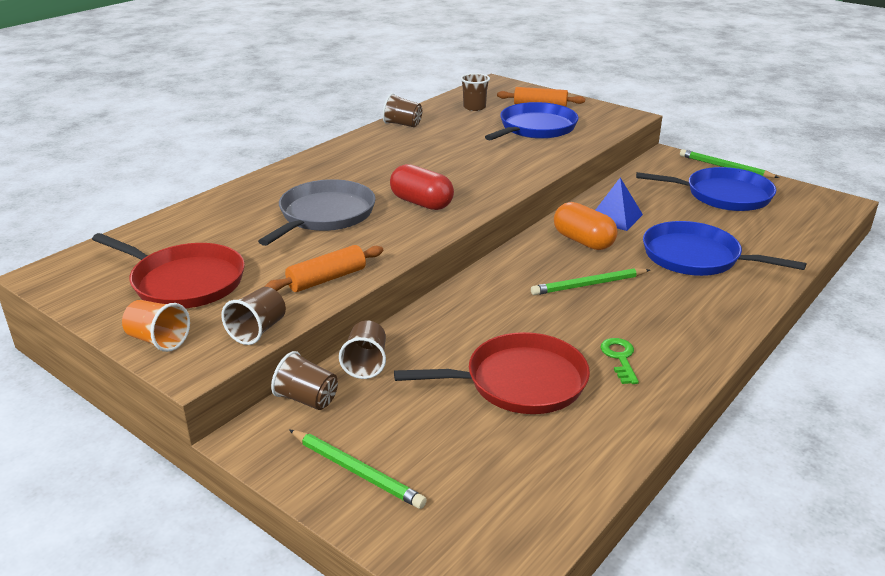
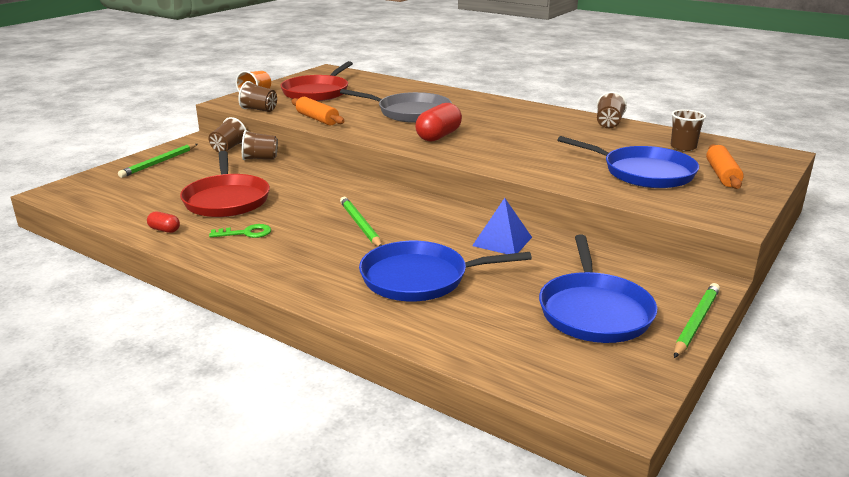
camera: 85 degrees right, 5 degrees down
orange capsule [554,202,617,250] -> none
blue pan [643,221,806,276] -> blue pan turned 120 degrees counterclockwise [359,241,532,301]
none -> red capsule [147,211,180,233]

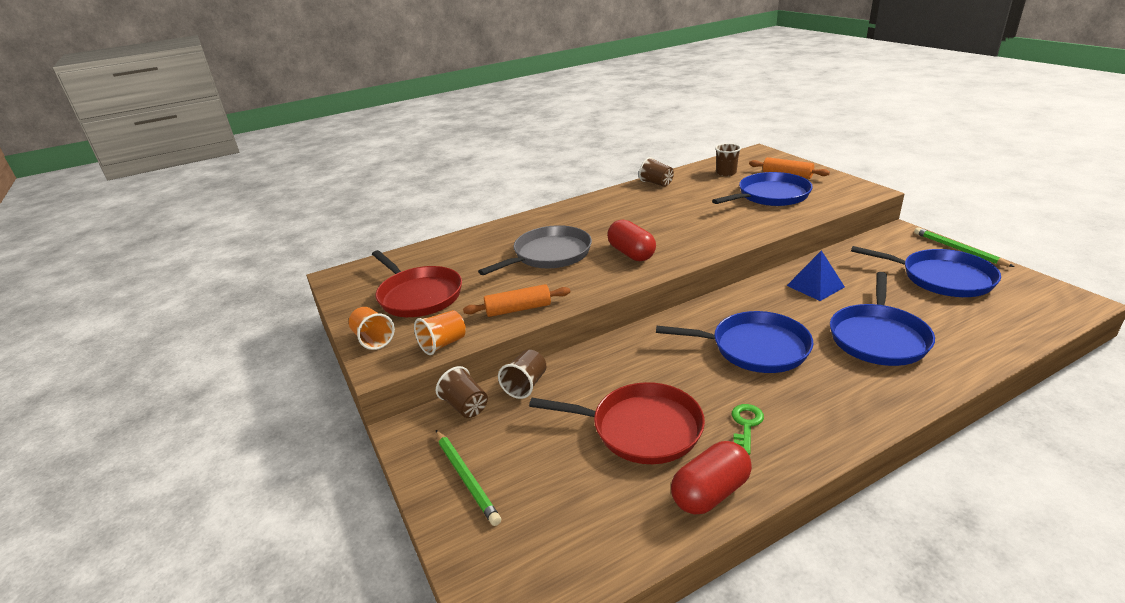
camera: 60 degrees left, 5 degrees up
red capsule [147,211,180,233] -> red capsule [671,441,752,514], size x1.99
brown cup [238,81,277,112] -> orange cup [414,310,466,355]
green pencil [340,197,382,247] -> blue pan [656,311,813,373]

